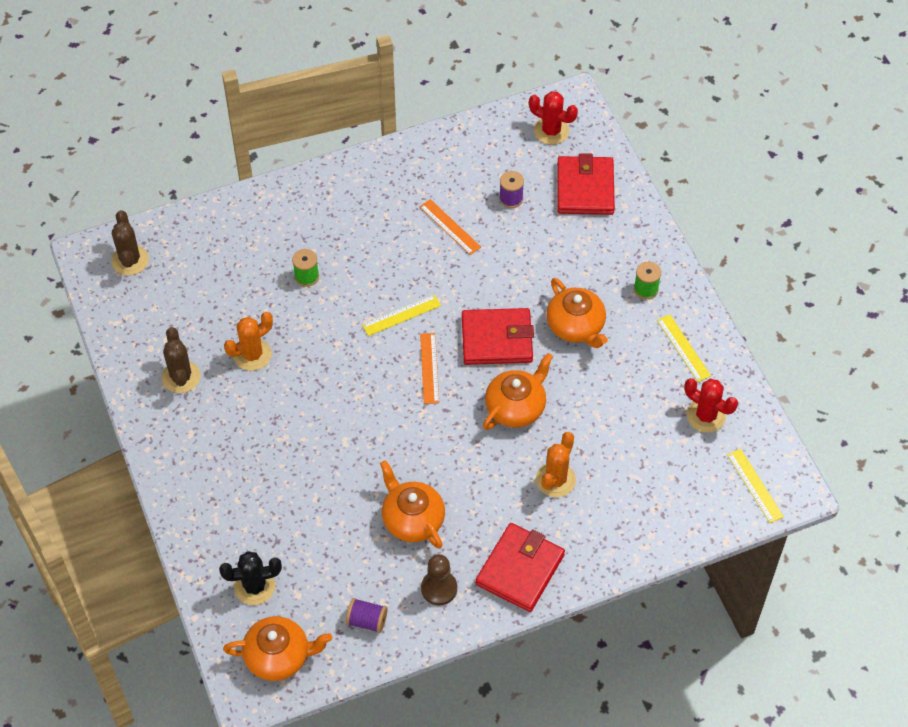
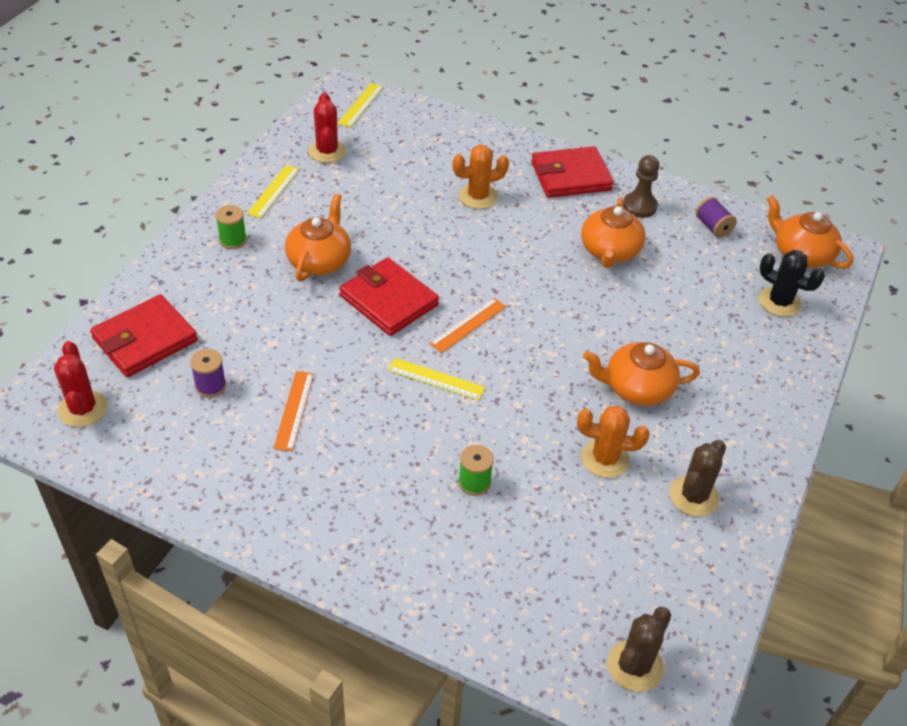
camera: 135 degrees left, 10 degrees down
orange teapot [483,353,553,430] -> orange teapot moved to [583,342,700,406]

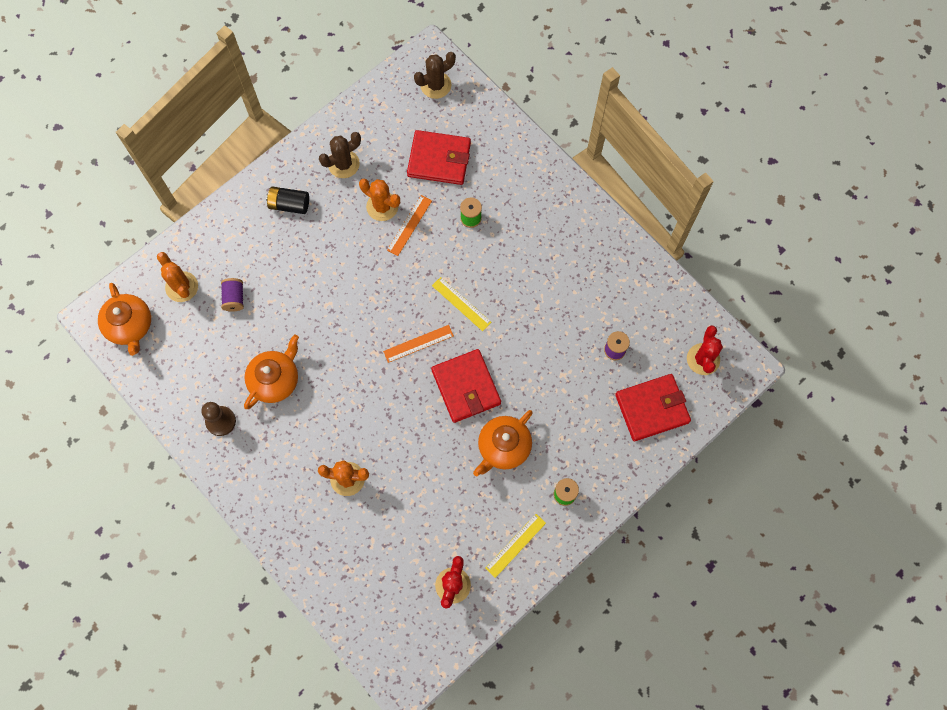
camera: 155 degrees left, 25 degrees up
orange ruler [273,371,314,451] -> orange ruler moved to [387,195,432,256]
yellow ruler [337,83,384,128] -> none
red wallet [531,146,614,198] -> red wallet moved to [407,130,471,185]
orange teapot [583,342,700,406] -> none
purple spool [695,197,737,238] -> purple spool moved to [221,278,244,312]
black cactus [759,250,825,317] -> orange cactus [157,252,198,302]
none -> black battery [266,186,309,214]

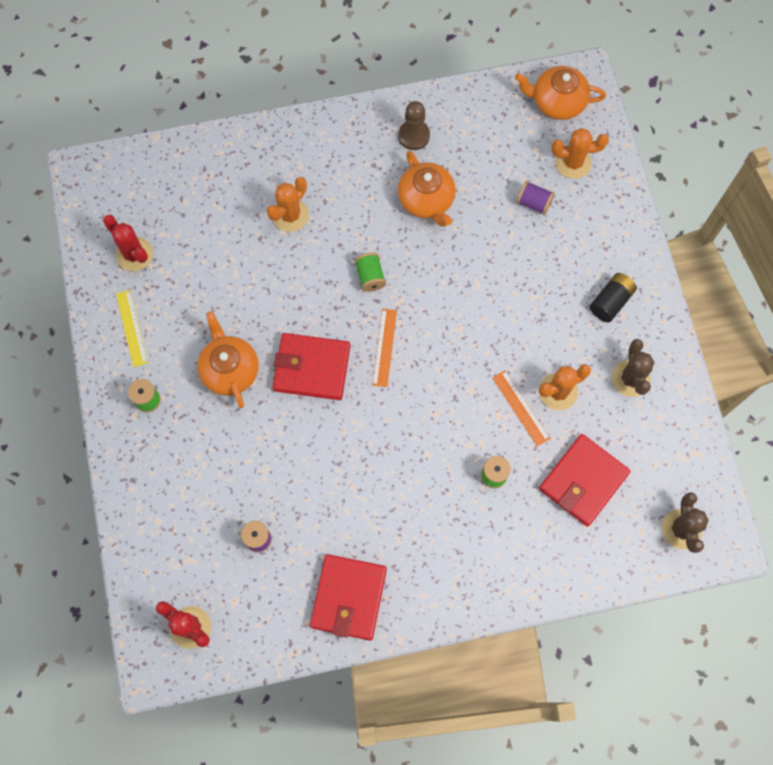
camera: 120 degrees right, 0 degrees up
yellow ruler [432,277,491,331] -> none
red wallet [615,374,691,441] -> red wallet moved to [310,554,387,641]
none -> green spool [355,252,386,292]

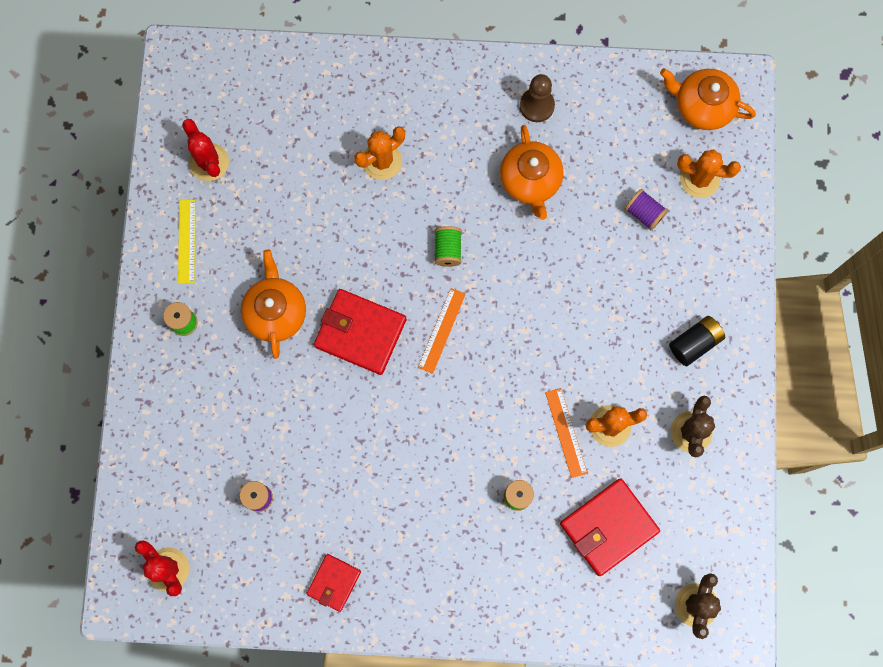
camera: 15 degrees right, 5 degrees up
red wallet [310,554,387,641] -> red wallet [306,554,361,612], size x0.58

